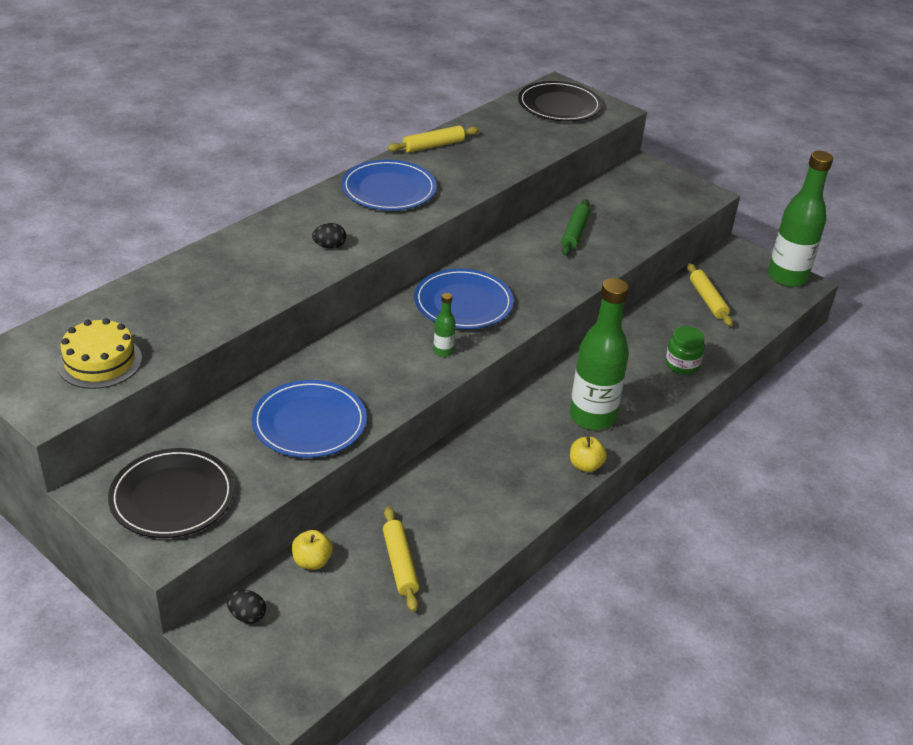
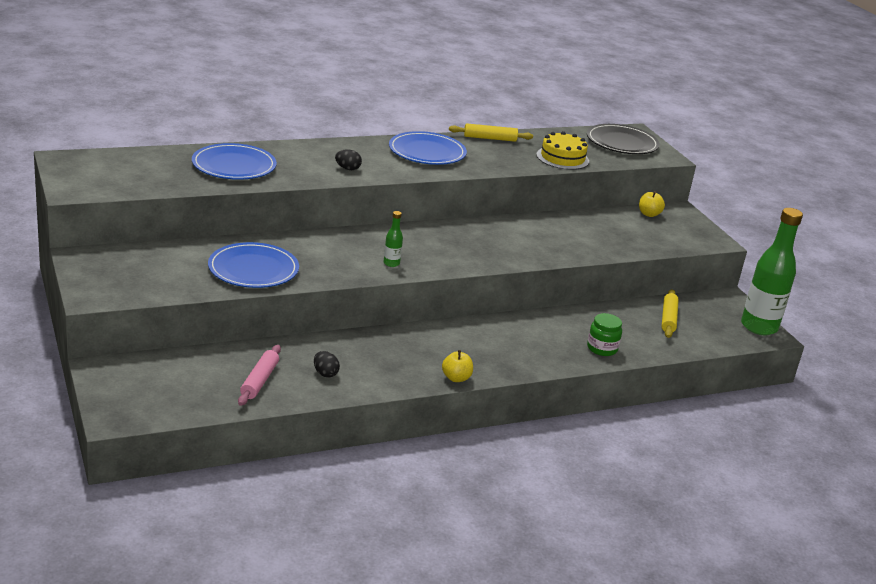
camera: 25 degrees right, 10 degrees down
yellow cake [57,318,142,389] -> yellow cake moved to [536,131,589,170]
black plate [108,448,235,538] -> none
black egg [226,589,266,624] -> black egg moved to [314,351,340,378]
yellow apple [292,530,333,570] -> yellow apple moved to [639,191,665,217]
yellow rolling pin [383,507,419,612] -> pink rolling pin [238,345,281,406]
blue plate [414,269,514,329] -> blue plate moved to [192,143,277,180]
green rolling pin [561,199,590,256] -> none
green bottle [570,278,629,430] -> none

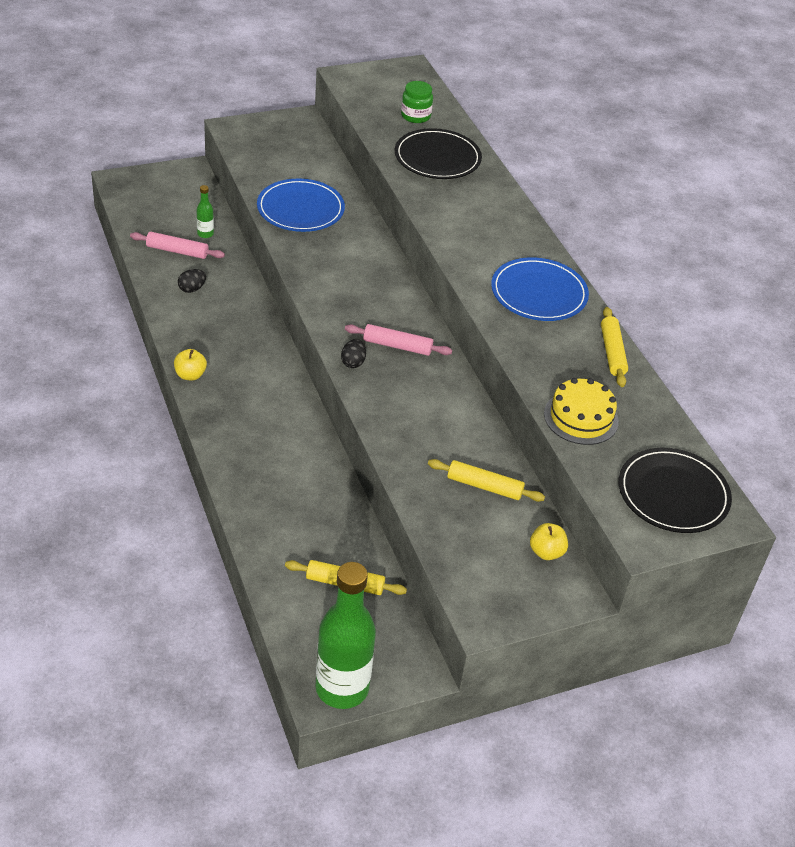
camera: 90 degrees right, 15 degrees up
blue plate [192,143,277,180] -> black plate [395,128,482,179]
black egg [335,149,362,170] -> black egg moved to [341,339,366,368]
green bottle [383,211,403,267] -> green bottle moved to [196,185,214,238]
green jar [587,313,622,356] -> green jar moved to [401,81,433,123]
none -> pink rolling pin [345,324,452,356]
none -> yellow rolling pin [428,459,545,502]

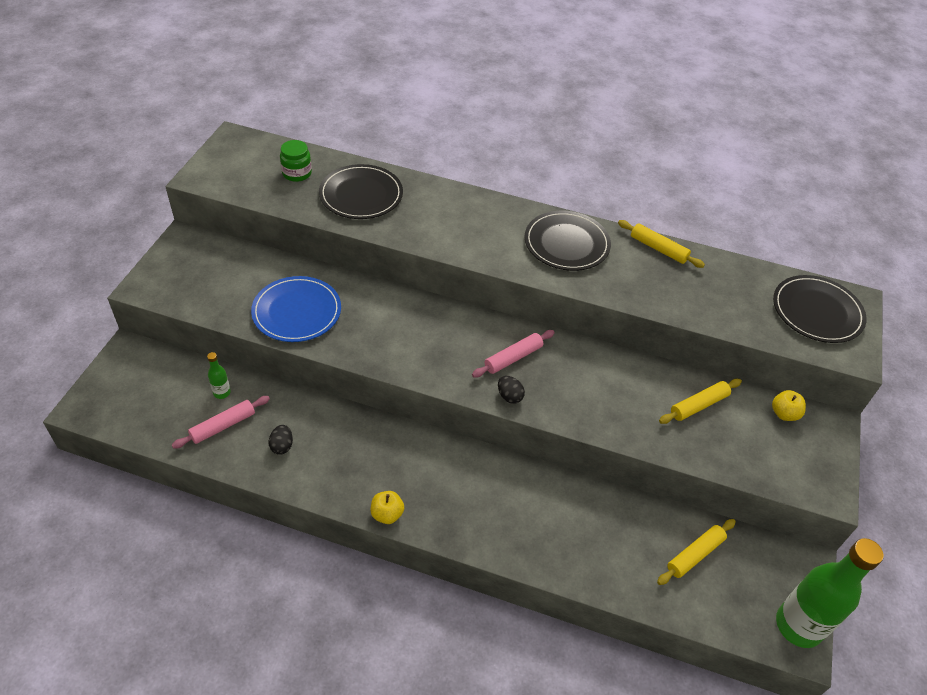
camera: 50 degrees left, 5 degrees up
blue plate [491,257,589,321] -> black plate [524,211,611,271]
yellow cake [544,378,619,445] -> none

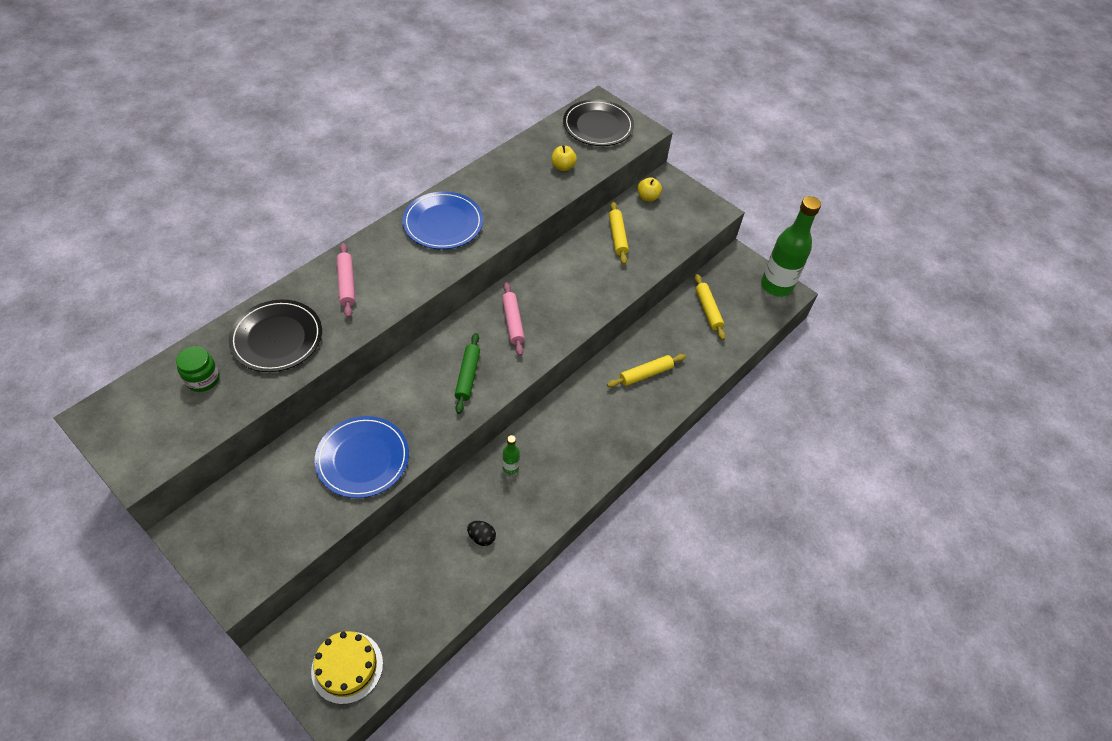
camera: 65 degrees left, 5 degrees up
pink rolling pin [172,396,270,449] -> pink rolling pin moved to [337,243,355,318]
green bottle [207,352,231,399] -> green bottle moved to [502,435,520,474]
yellow apple [371,491,404,524] -> yellow apple moved to [551,145,577,171]
black egg [498,376,525,404] -> none
black plate [524,211,611,271] -> blue plate [402,191,483,249]
yellow rolling pin [618,220,705,268] -> yellow rolling pin moved to [607,354,686,388]
none -> yellow cake [311,631,383,704]
none -> green rolling pin [455,333,480,414]

